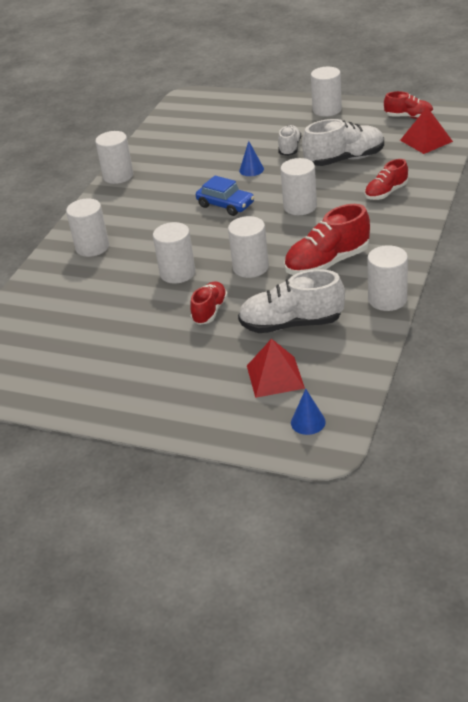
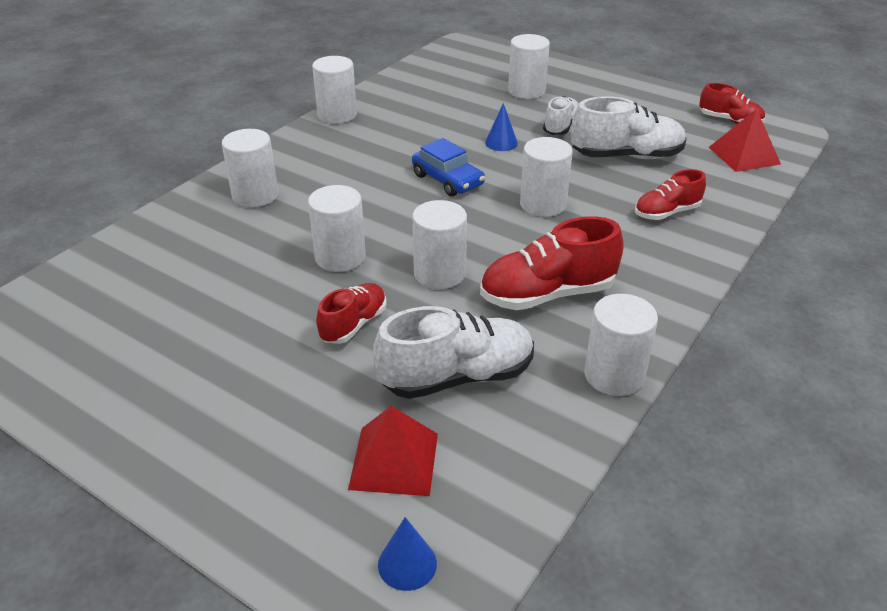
camera: 10 degrees right, 0 degrees up
white shoe [238,269,345,333] -> white shoe turned 150 degrees clockwise [373,306,534,399]
white cylinder [311,67,342,116] -> white cylinder moved to [508,34,550,99]

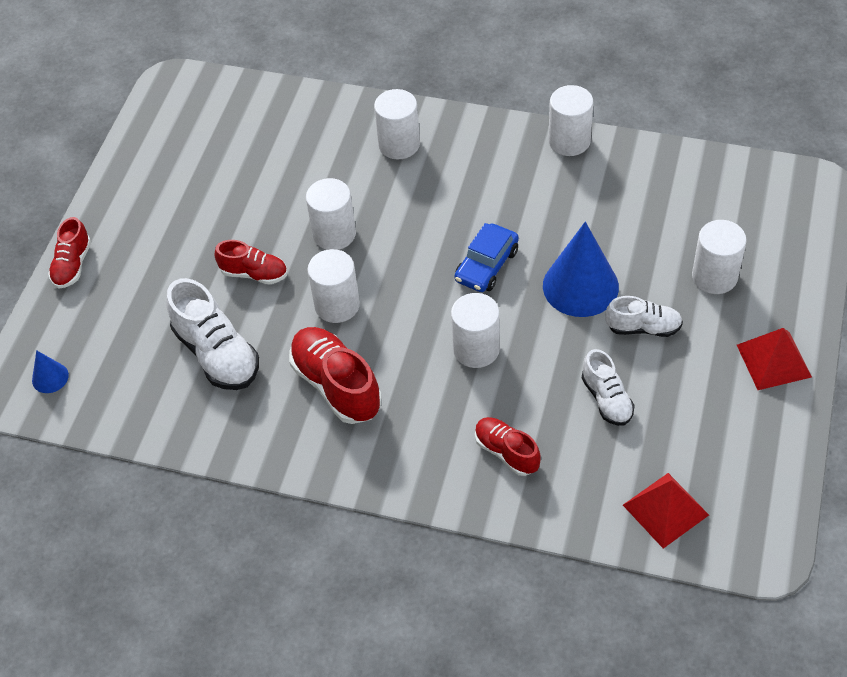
camera: 75 degrees right, 15 degrees up
red pyramid [348,406,438,496] -> red pyramid moved to [737,328,812,390]
blue cone [485,103,518,151] -> blue cone [543,222,619,317], size x2.12
white shoe [571,96,687,159] -> white shoe [582,349,635,426], size x0.60
white cylinder [584,294,658,396] -> none
red shoe [699,83,765,124] -> red shoe moved to [48,217,91,288]

